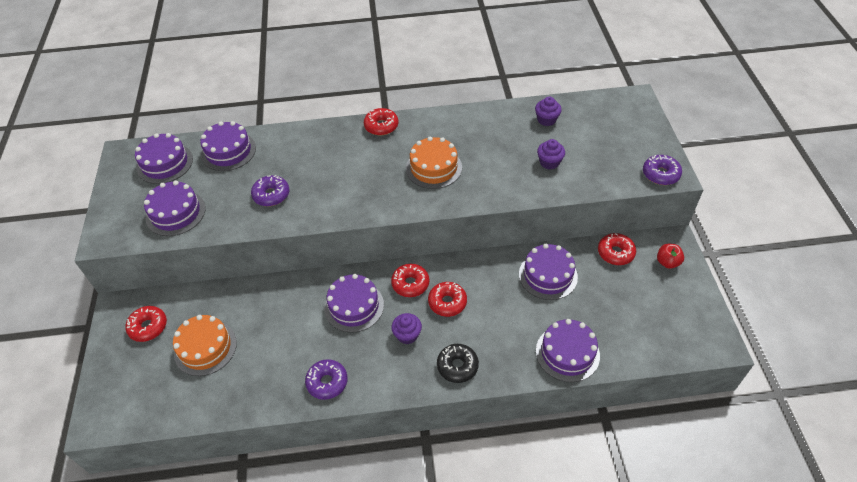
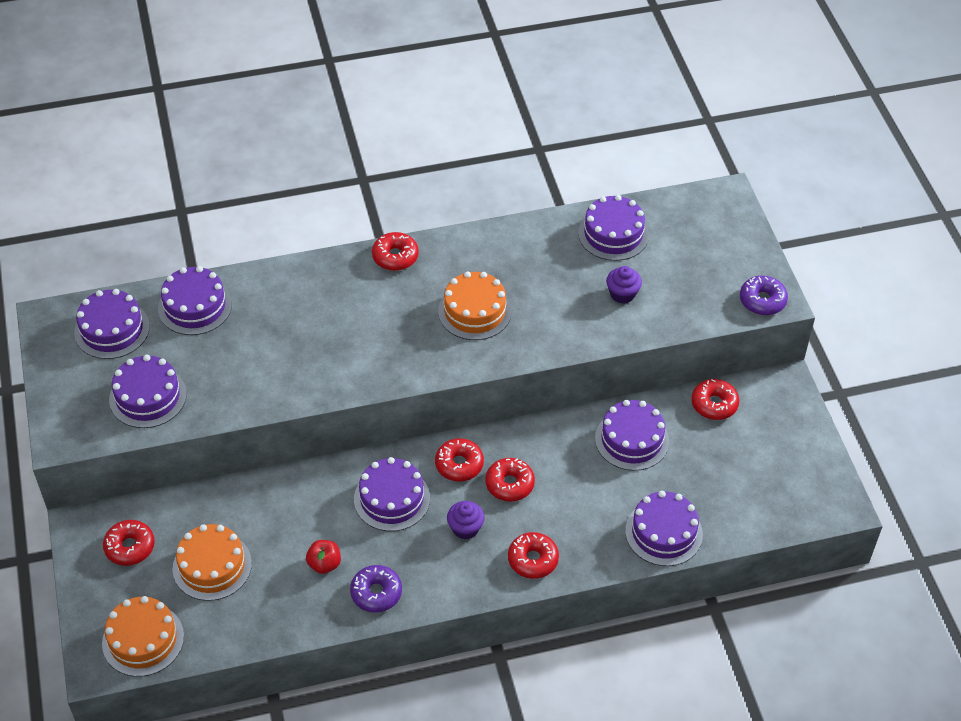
camera: 10 degrees left, 0 degrees up
purple donut [251,175,289,206] -> none
black donut [437,344,479,383] -> red donut [508,532,559,579]
purple cupcake [535,97,562,126] -> purple cake [578,195,649,261]
red apple [657,244,684,269] -> red apple moved to [306,540,341,574]
none -> orange cake [102,596,184,677]

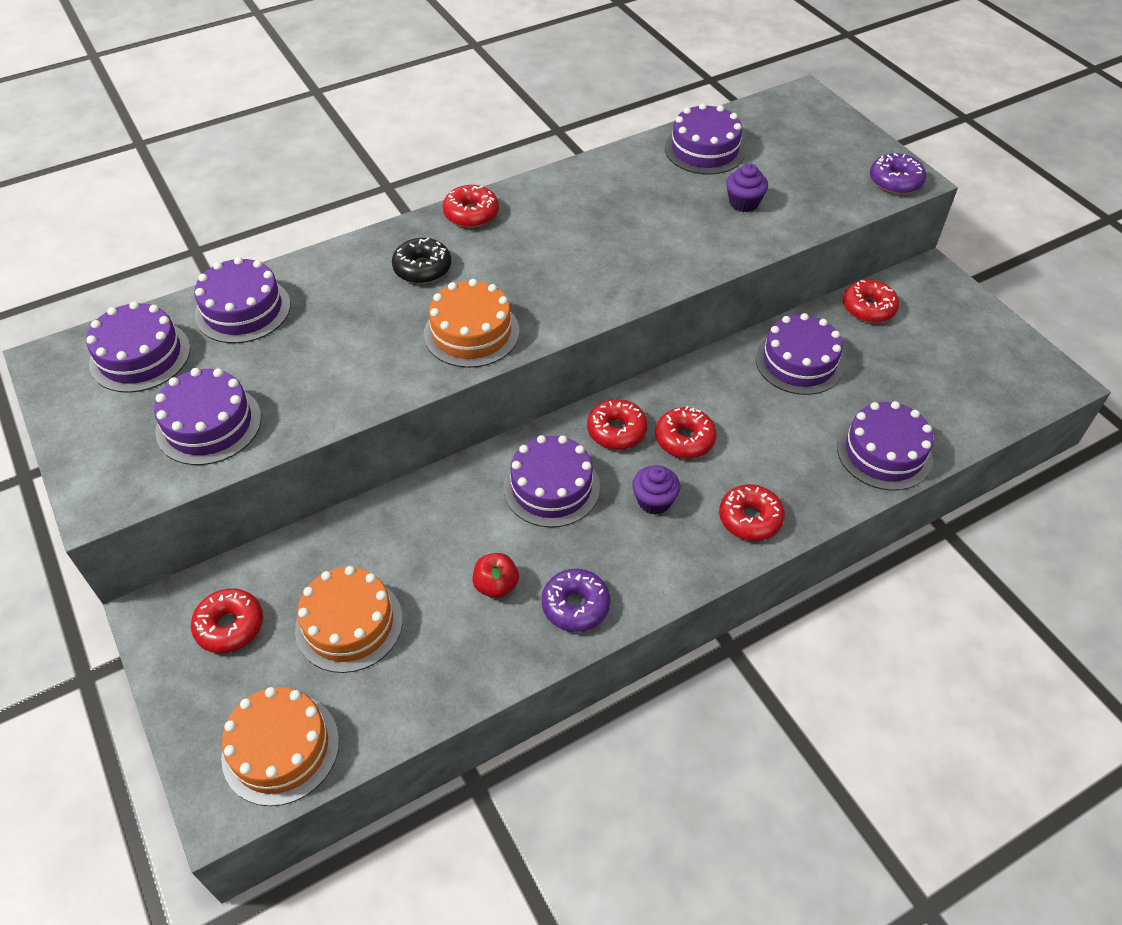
camera: 15 degrees left, 0 degrees up
orange cake [438,271,512,340] -> orange cake moved to [424,279,520,368]
none -> black donut [392,238,451,284]

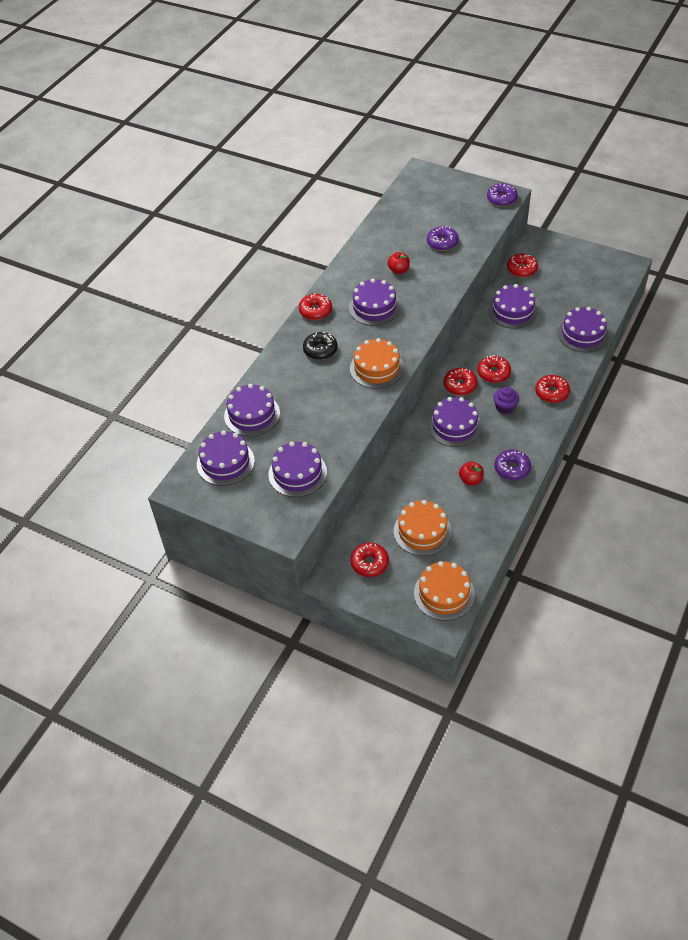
camera: 30 degrees left, 0 degrees up
purple cake [665,103,746,175] -> purple cake moved to [349,279,400,326]
purple cupcake [726,163,768,212] -> purple donut [427,226,459,251]
none -> red apple [388,252,410,274]

